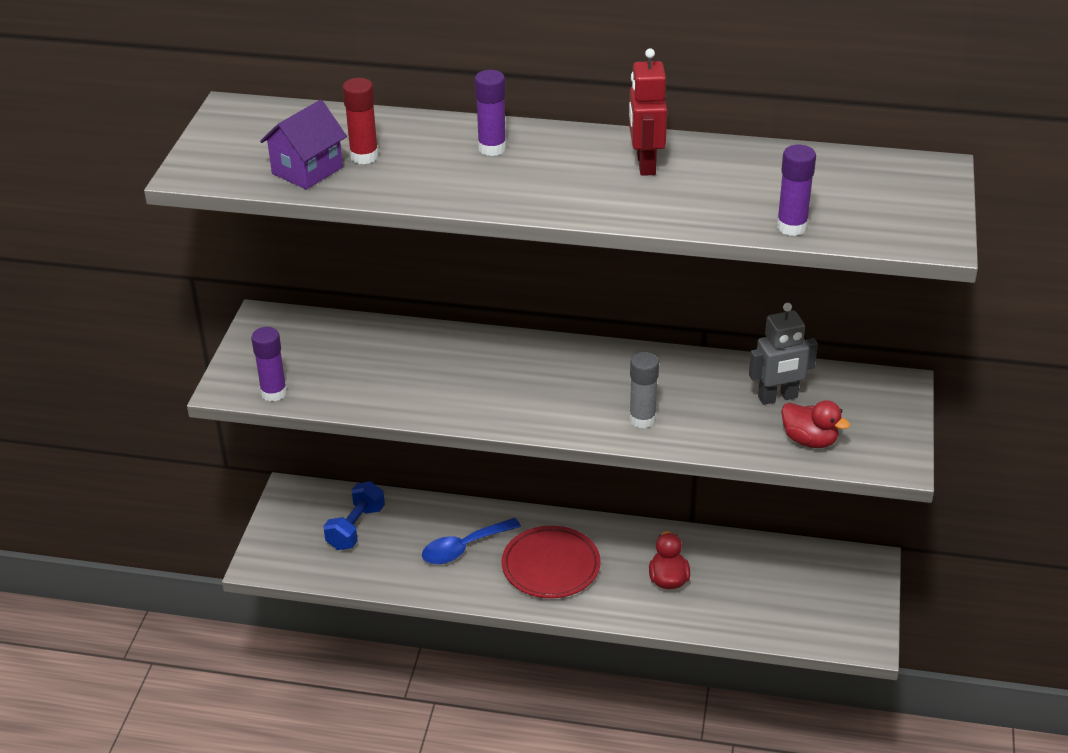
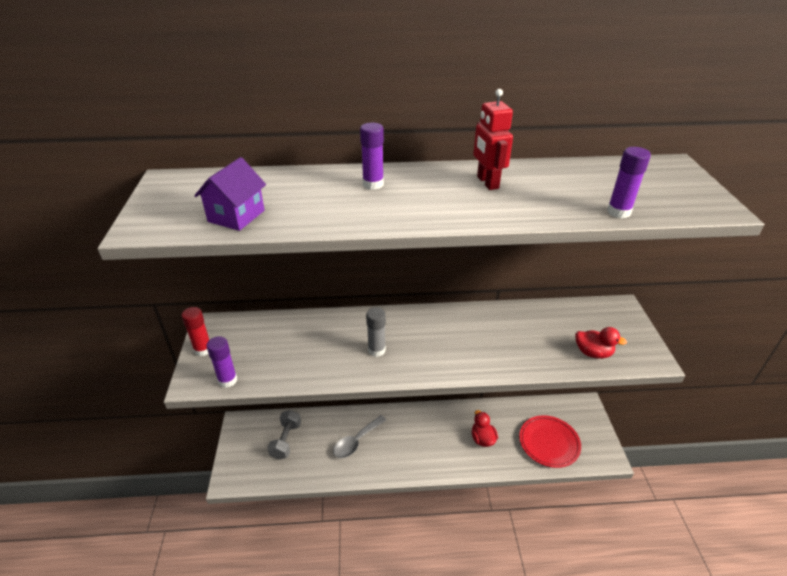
camera: 15 degrees left, 0 degrees up
blue dumbbell [323,481,385,550] -> grey dumbbell [267,410,301,460]
red glue stick [343,78,379,164] -> red glue stick moved to [181,307,209,356]
blue spoon [422,518,521,564] -> grey spoon [333,415,387,458]
red plate [502,525,601,598] -> red plate moved to [519,415,581,468]
grey glue stick [629,352,659,428] -> grey glue stick moved to [366,307,386,357]
grey robot [749,303,818,405] -> none

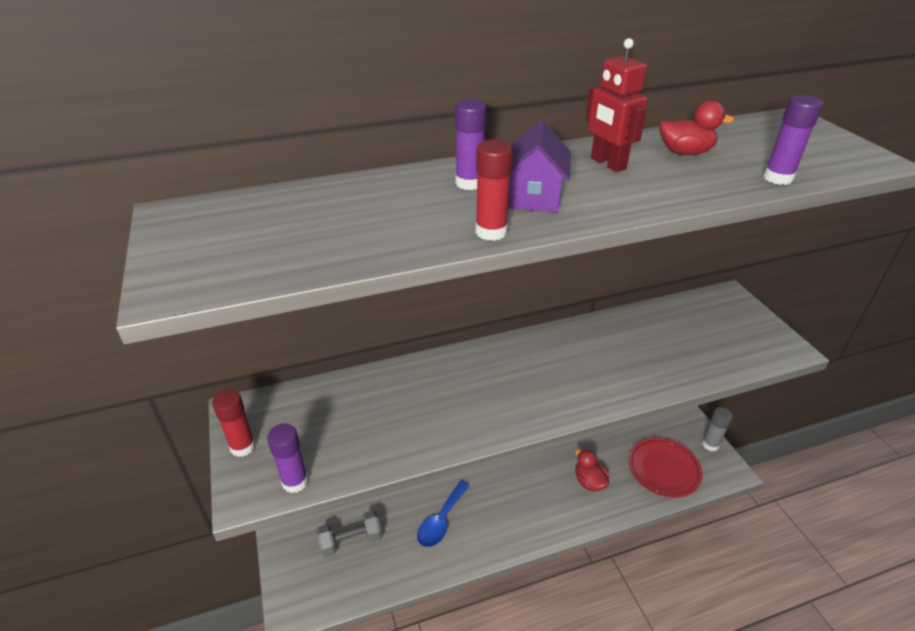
camera: 15 degrees left, 0 degrees up
purple house [194,157,266,231] -> purple house moved to [508,120,571,212]
grey dumbbell [267,410,301,460] -> grey dumbbell turned 75 degrees clockwise [317,510,382,557]
grey spoon [333,415,387,458] -> blue spoon [417,481,470,547]
grey glue stick [366,307,386,357] -> grey glue stick moved to [702,407,733,451]
red duck [575,327,627,359] -> red duck moved to [659,100,735,155]
none -> red glue stick [476,140,513,241]

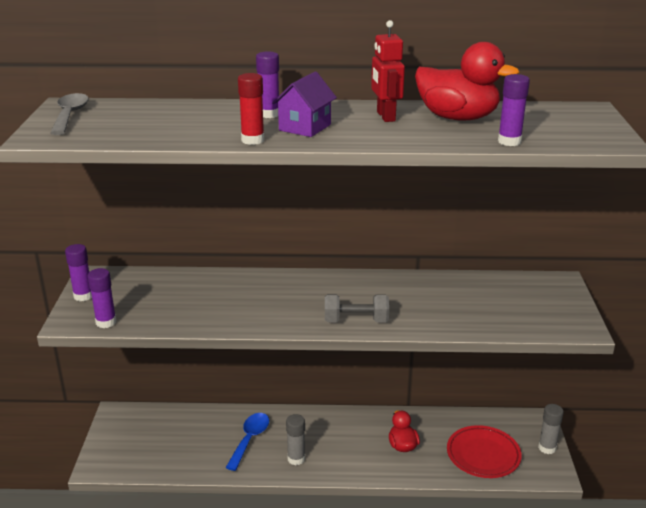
camera: 20 degrees right, 10 degrees down
red glue stick [212,390,256,457] -> purple glue stick [65,244,92,301]
grey dumbbell [317,510,382,557] -> grey dumbbell moved to [325,294,389,322]
blue spoon [417,481,470,547] -> blue spoon turned 150 degrees clockwise [226,413,269,471]
red duck [659,100,735,155] -> red duck [415,42,519,120], size x1.79
none -> grey spoon [50,93,89,135]
none -> grey glue stick [286,414,305,465]

